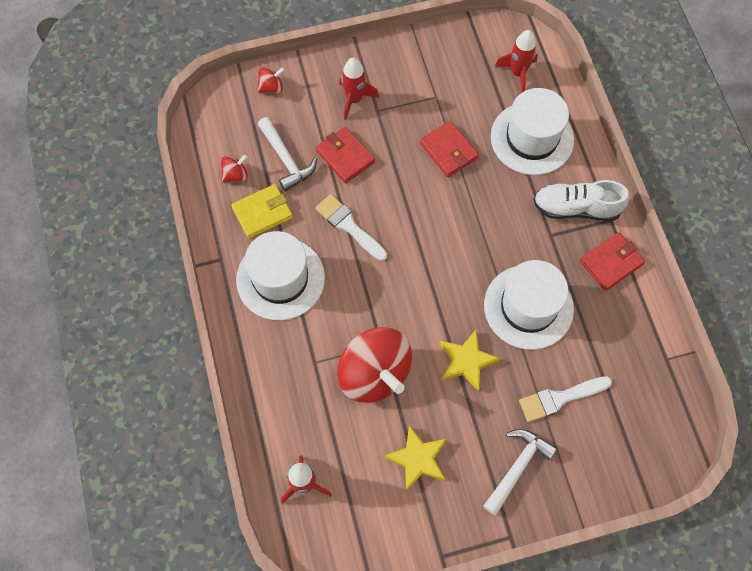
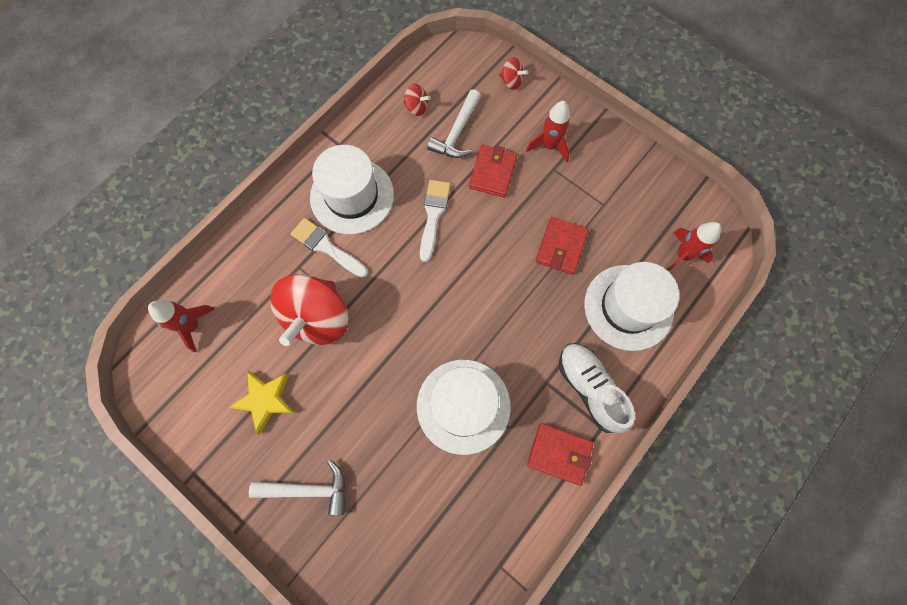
camera: 55 degrees right, 5 degrees up
yellow wallet [231,184,293,239] -> none
yellow star [440,330,500,391] -> none
white brush [519,376,612,422] -> white brush moved to [291,218,368,278]

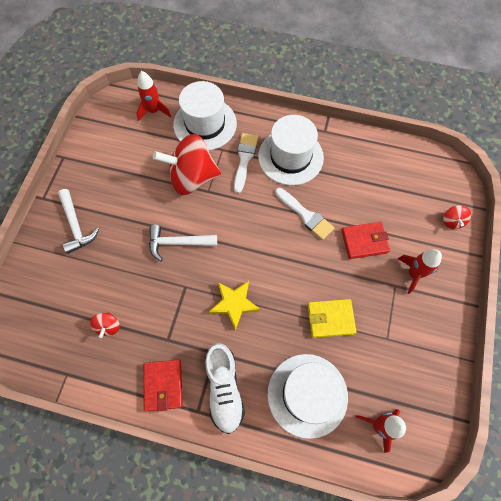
camera: 65 degrees right, 5 degrees down
yellow star [228,371,295,434] -> yellow star moved to [209,281,260,331]
red spinning top [403,84,430,116] -> red spinning top moved to [90,312,120,338]
white hat [417,360,511,455] -> white hat moved to [173,81,237,150]
white brush [420,180,451,262] -> white brush turned 60 degrees clockwise [275,188,334,240]
white hammer [427,89,481,158] -> white hammer moved to [149,225,217,261]
red wallet [536,217,589,275] -> yellow wallet [308,299,357,338]
white shoe [559,343,635,433] -> white shoe turned 135 degrees clockwise [205,343,245,434]

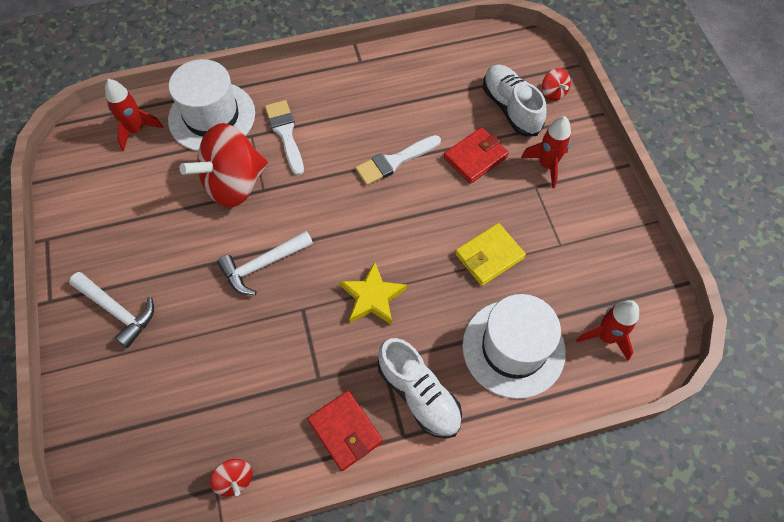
camera: 30 degrees left, 5 degrees down
red spinning top [90,312,120,338] -> red spinning top moved to [210,459,253,497]
white hat [258,115,324,185] -> none
white brush [275,188,334,240] -> white brush turned 135 degrees clockwise [355,135,441,185]
none -> white shoe [483,65,546,136]

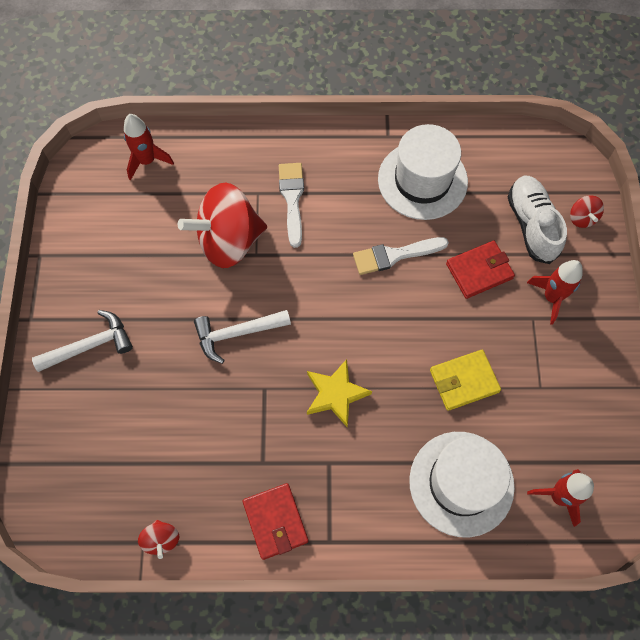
camera: 15 degrees right, 5 degrees up
white hammer [69,272,154,348] -> white hammer turned 75 degrees counterclockwise [32,310,133,372]
white hat [168,59,255,151] -> white hat moved to [378,124,468,220]
white shoe [378,338,462,439] -> none

